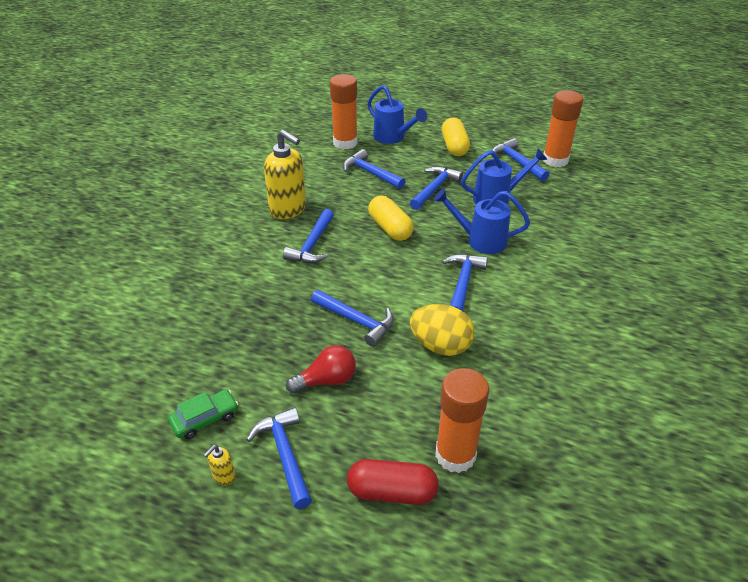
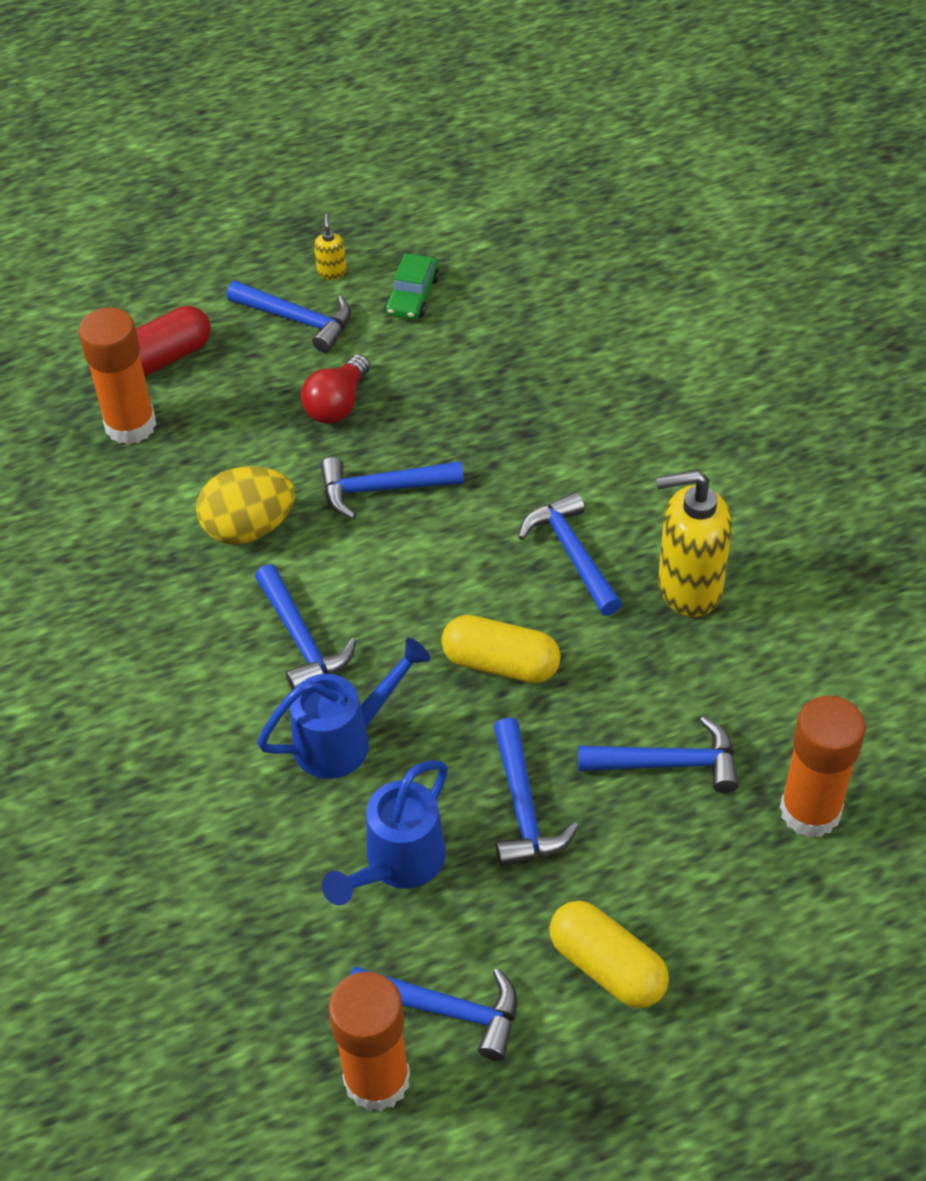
camera: 140 degrees right, 10 degrees up
blue watering can [367,85,427,144] -> none

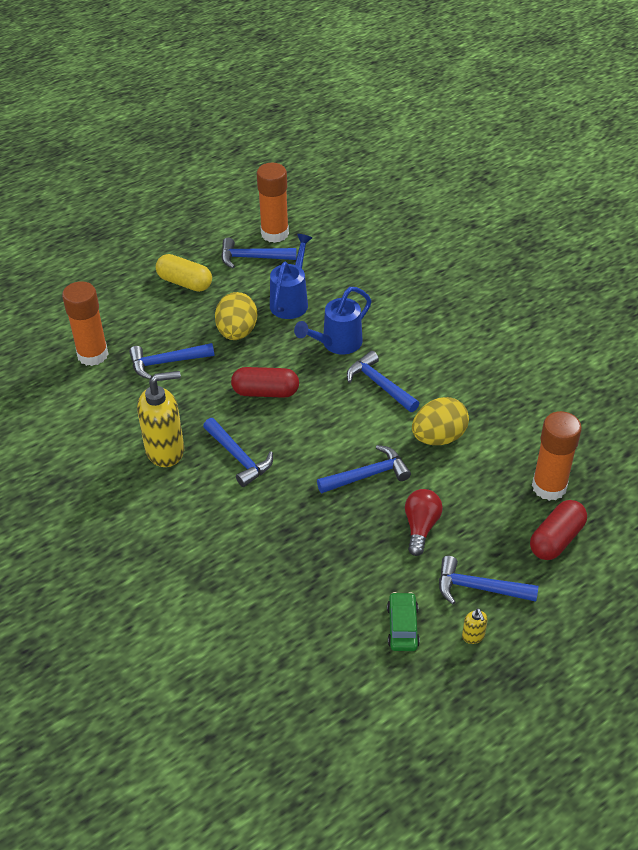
camera: 165 degrees right, 5 degrees down
yellow capsule [441,615,561,683] -> red capsule [231,367,299,398]
blue hammer [494,718,579,867] -> yellow egg [215,292,257,340]

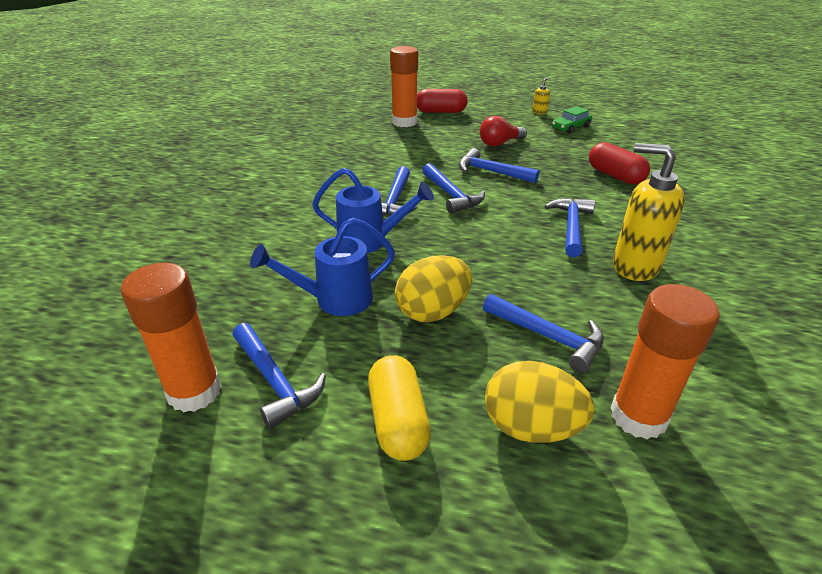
camera: 130 degrees left, 10 degrees down
red capsule [231,367,299,398] -> red capsule moved to [589,142,650,185]
yellow egg [412,397,469,445] -> yellow egg moved to [485,361,595,443]
blue hammer [439,556,538,604] -> blue hammer moved to [422,163,485,214]

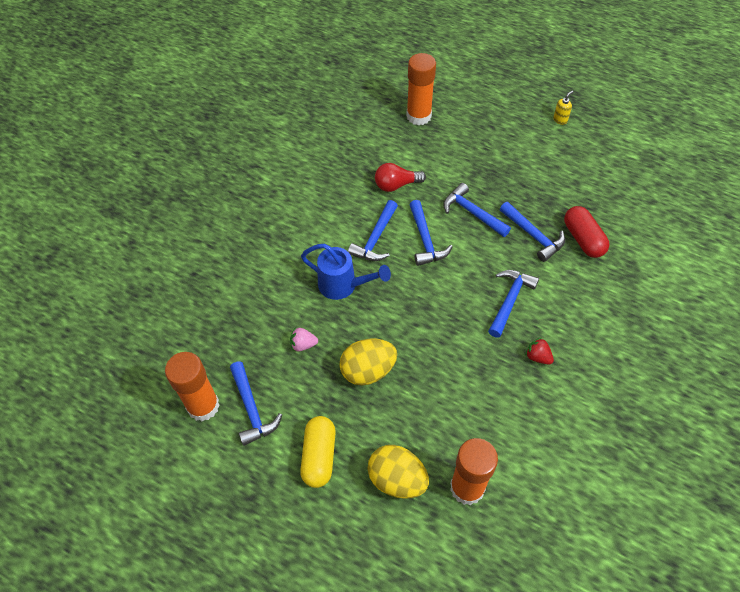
camera: 15 degrees right, 20 degrees up
blue watering can [250,217,395,316] -> pink strawberry [290,328,318,351]
red capsule [417,89,468,113] -> none
red light bulb [480,116,527,147] -> red light bulb moved to [375,163,426,192]
blue hammer [483,294,604,373] -> blue hammer moved to [500,202,565,262]
green car [552,106,592,134] -> none
yellow soap dispenser [613,143,685,281] -> red strawberry [525,337,554,365]

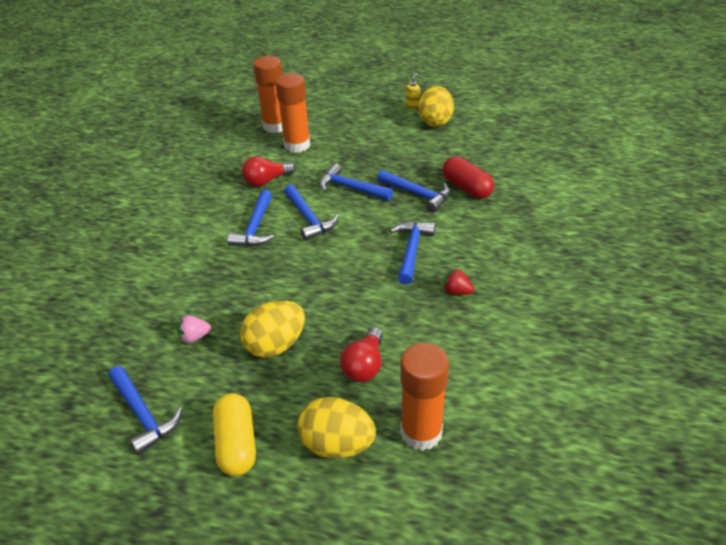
camera: 15 degrees left, 15 degrees down
orange glue stick [165,352,220,421] -> orange glue stick moved to [275,73,310,153]
blue watering can [301,244,391,300] -> none
none -> red light bulb [340,327,383,382]
none -> yellow egg [418,86,454,127]

